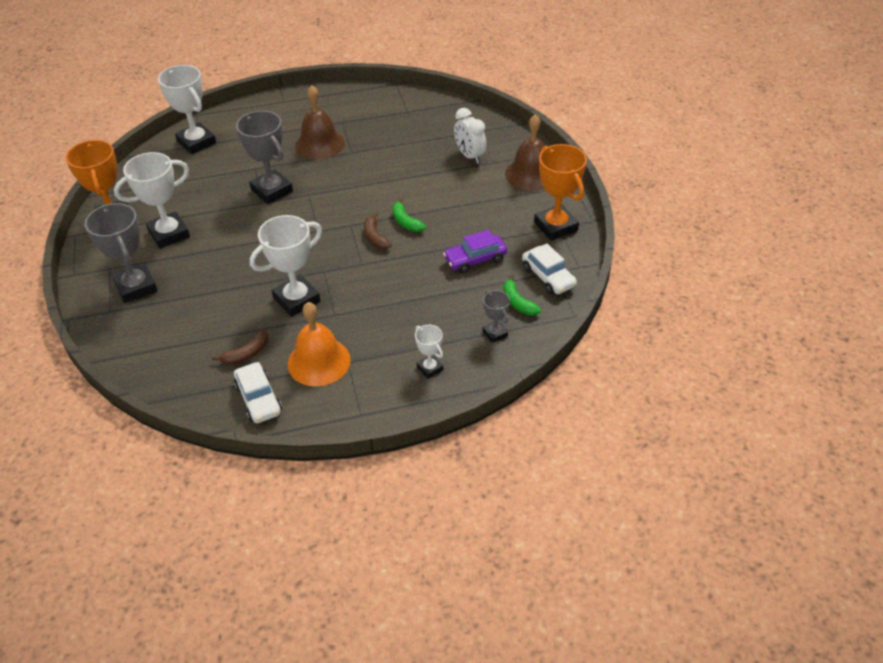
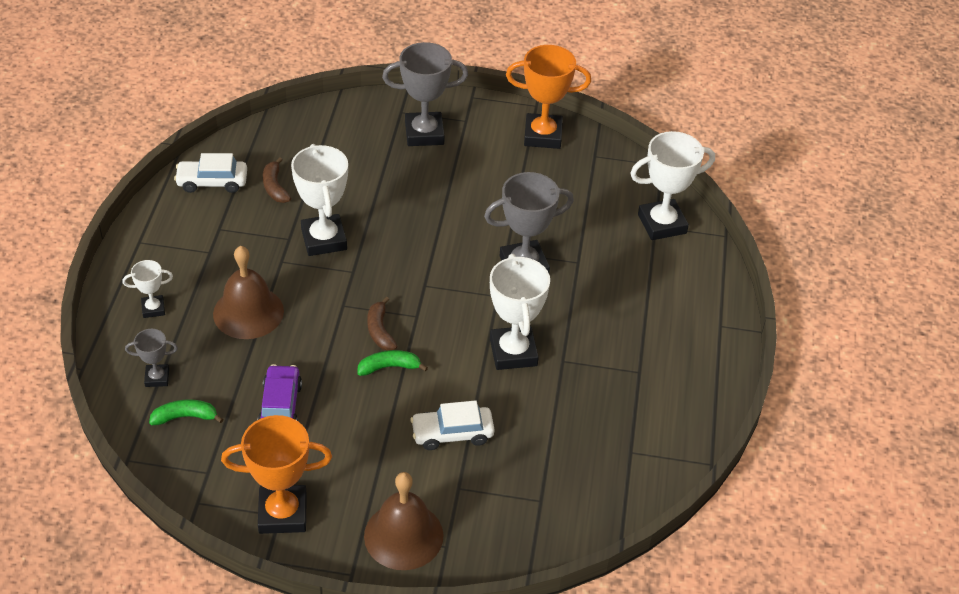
camera: 110 degrees right, 0 degrees up
white trophy [114,152,190,249] -> white trophy moved to [490,254,550,370]
orange bell [288,302,351,387] -> none
brown bell [295,85,345,160] -> brown bell moved to [213,246,284,339]
brown banana [364,212,392,249] -> brown banana turned 105 degrees counterclockwise [367,297,398,351]
white clock [454,108,486,164] -> none
white car [522,244,577,294] -> white car moved to [410,400,495,450]

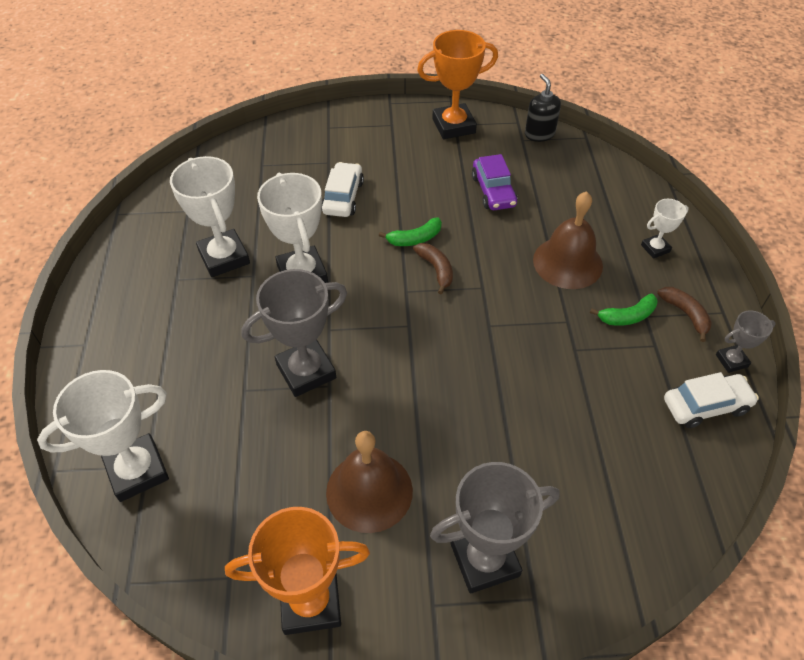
camera: 170 degrees right, 5 degrees up
grey trophy [125,329,178,387] -> grey trophy moved to [716,310,776,373]
green banana [149,399,224,425] -> green banana moved to [590,294,658,326]
brown banana [263,157,291,203] -> brown banana moved to [657,287,712,342]
white trophy [291,144,348,256] -> white trophy moved to [170,156,250,277]
brown bell [364,472,444,570] -> brown bell moved to [326,431,413,533]
white car [410,400,495,450] -> white car turned 60 degrees counterclockwise [322,162,364,217]
none -> black soap dispenser [525,74,561,142]

